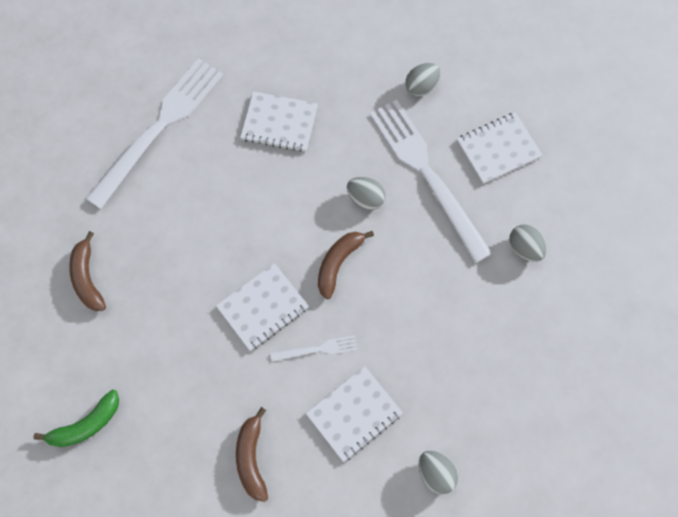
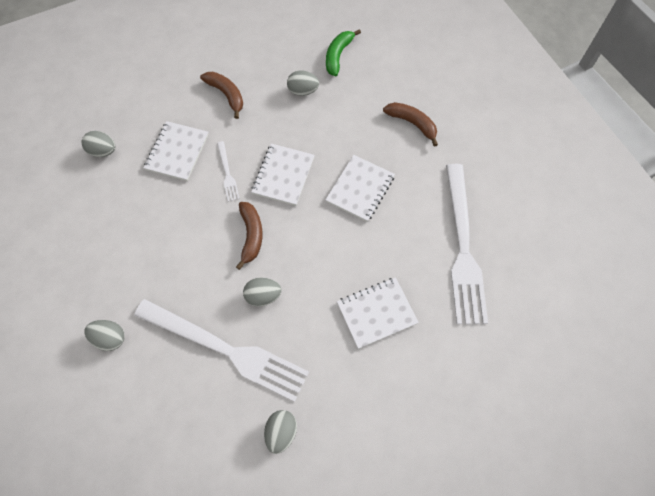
camera: 145 degrees right, 5 degrees down
white fork [270,335,358,362] -> white fork turned 60 degrees counterclockwise [217,141,240,202]
white notebook [457,112,543,184] -> white notebook moved to [326,155,395,222]
none -> grey egg [287,71,319,96]

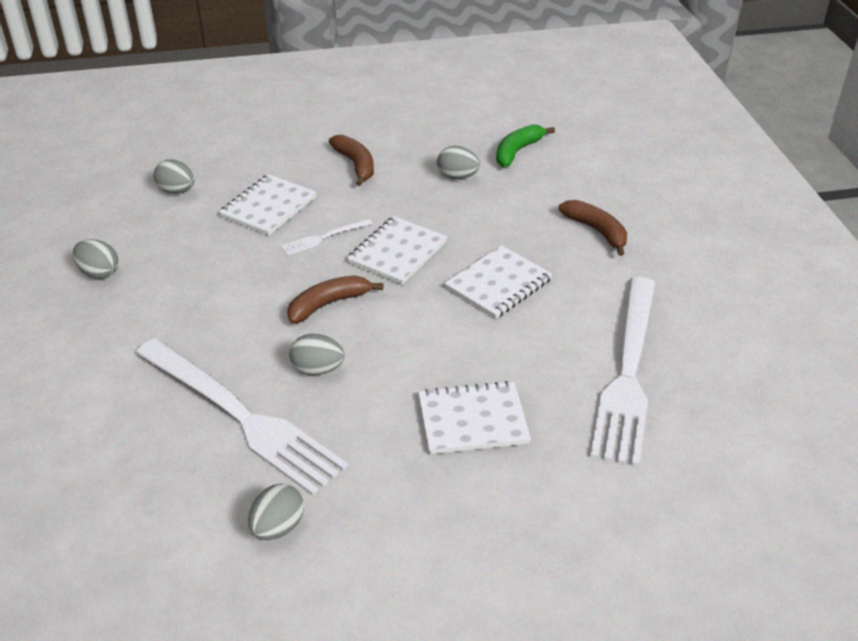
camera: 15 degrees right, 25 degrees down
grey egg [84,320,125,351] -> grey egg moved to [73,239,118,279]
white fork [217,141,240,202] -> white fork turned 60 degrees clockwise [281,218,372,256]
brown banana [236,202,263,270] -> brown banana turned 135 degrees counterclockwise [287,275,383,324]

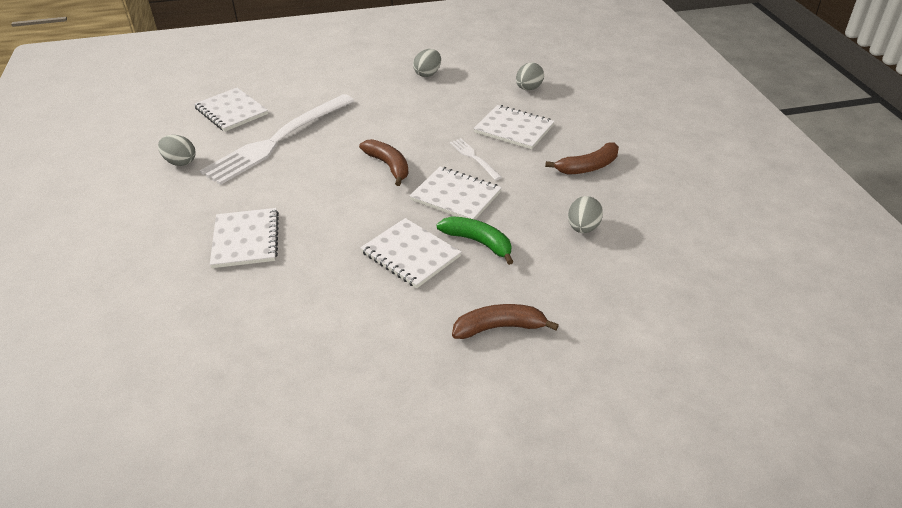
camera: 90 degrees right, 0 degrees up
grey egg [289,334,345,375] -> none
green banana [496,124,555,167] -> green banana moved to [437,216,514,265]
brown banana [558,200,627,256] -> brown banana turned 150 degrees counterclockwise [452,304,559,339]
white fork [590,277,655,467] -> none
none -> white notebook [194,88,268,132]

